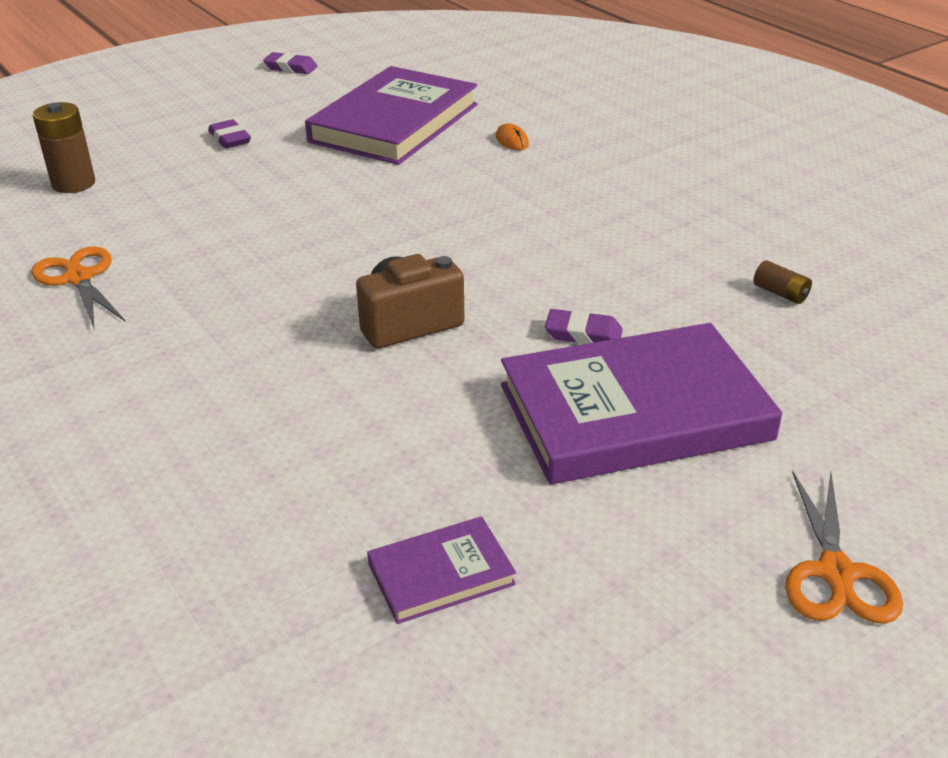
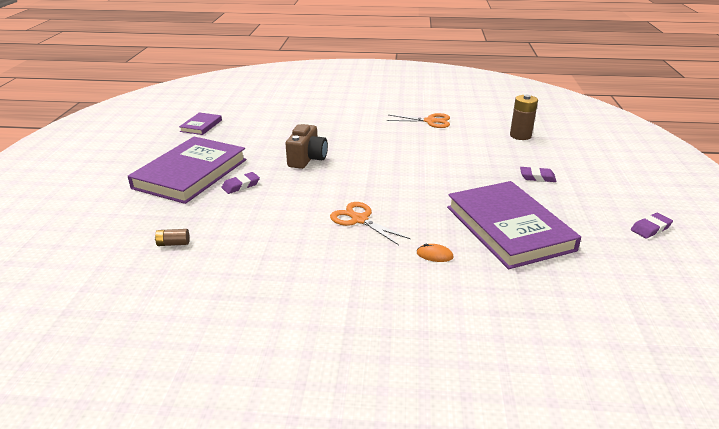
camera: 130 degrees right, 5 degrees down
orange scissors [785,471,903,624] -> orange scissors moved to [330,202,411,245]

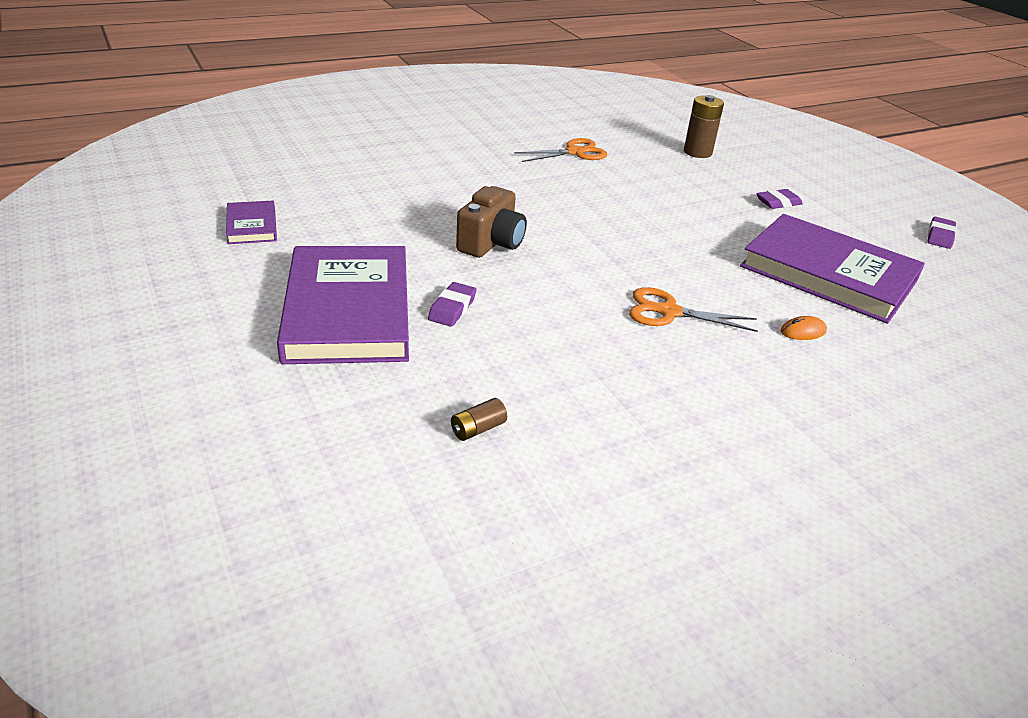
camera: 35 degrees left, 5 degrees up
brown camera [286,124,328,169] -> brown camera turned 45 degrees clockwise [456,186,527,258]

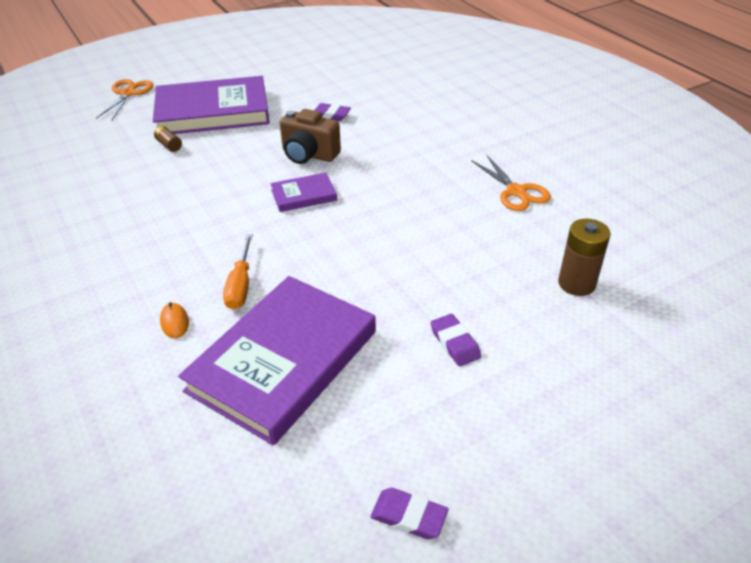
camera: 90 degrees right, 5 degrees up
purple book [226,201,277,244] -> purple book moved to [270,173,337,212]
purple eraser [428,282,476,327] -> purple eraser moved to [314,103,351,121]
brown battery [451,398,507,441] -> brown battery moved to [154,126,182,152]
orange scissors [629,287,758,332] -> orange scissors moved to [96,79,153,120]
none -> orange screwdriver [223,234,253,310]

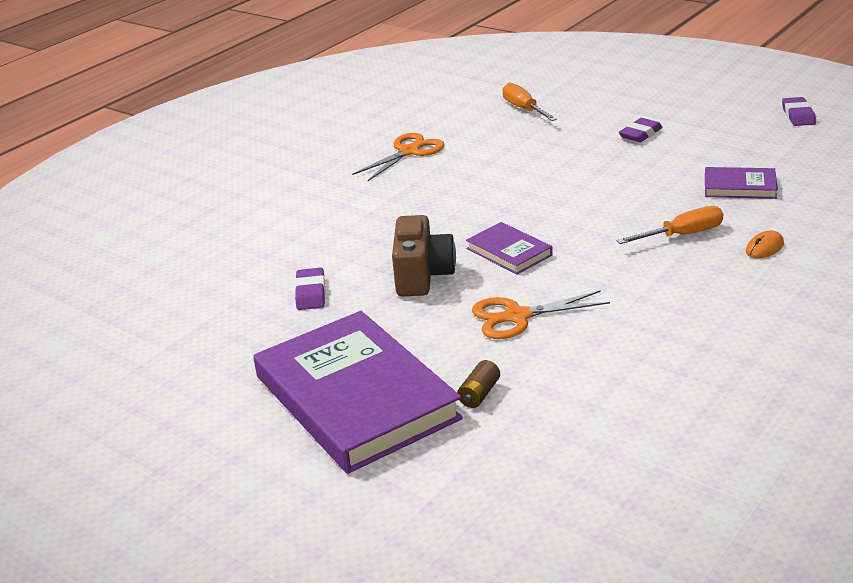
camera: 110 degrees left, 10 degrees down
orange scissors [96,79,153,120] -> orange scissors moved to [472,290,610,339]
purple book [178,276,376,445] -> purple book [705,167,778,199], size x0.46
brown battery [558,219,611,296] -> orange screwdriver [502,83,557,121]

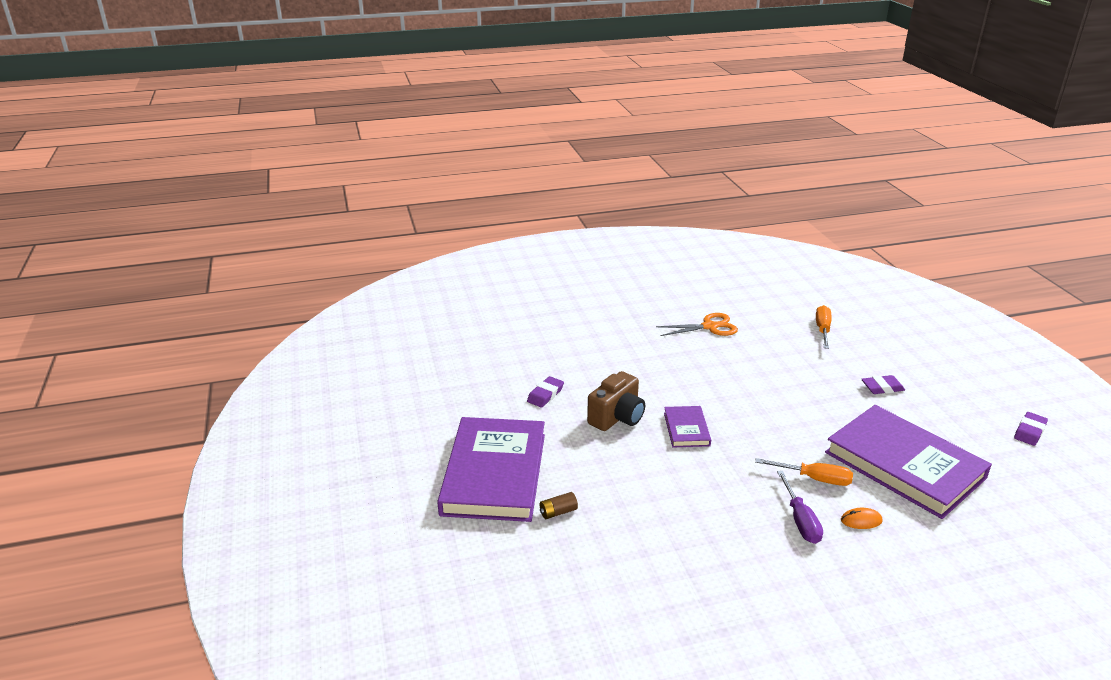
camera: 35 degrees right, 0 degrees up
orange scissors [472,290,610,339] -> none
purple book [705,167,778,199] -> purple book [825,405,992,519], size x2.20
none -> purple screwdriver [777,471,823,544]

